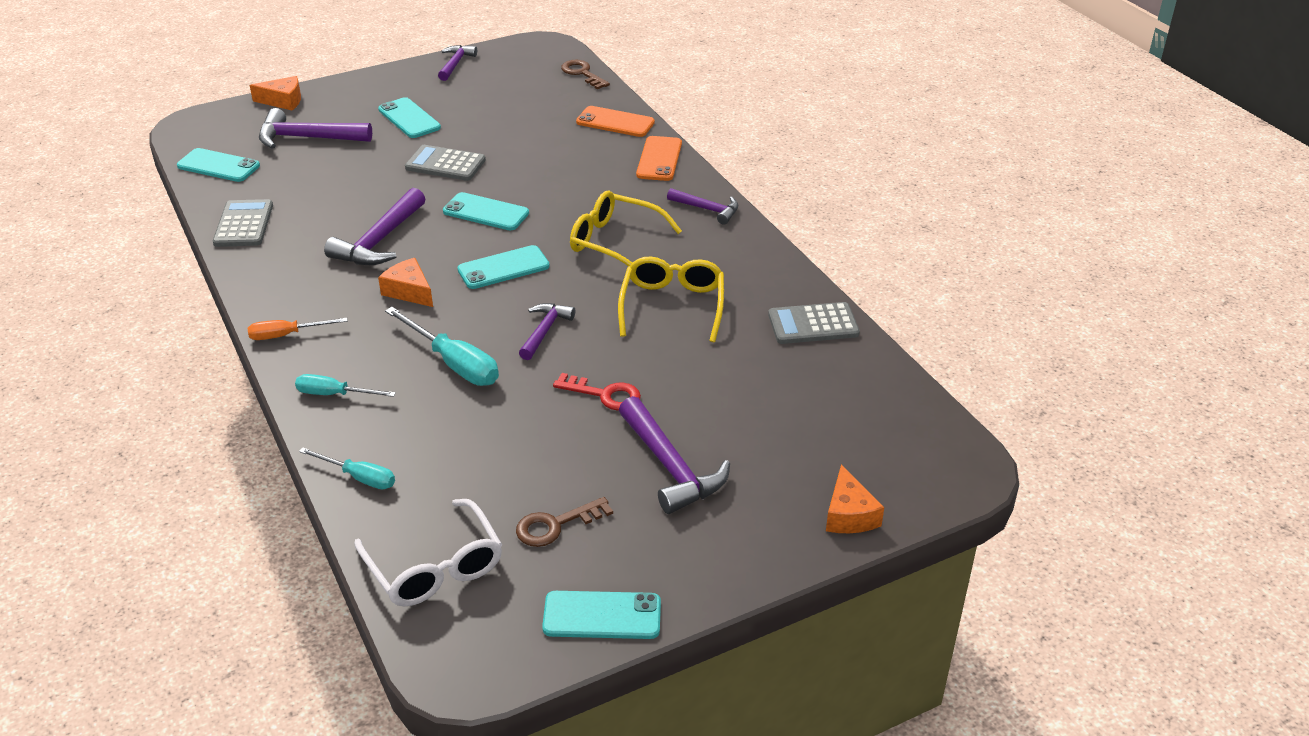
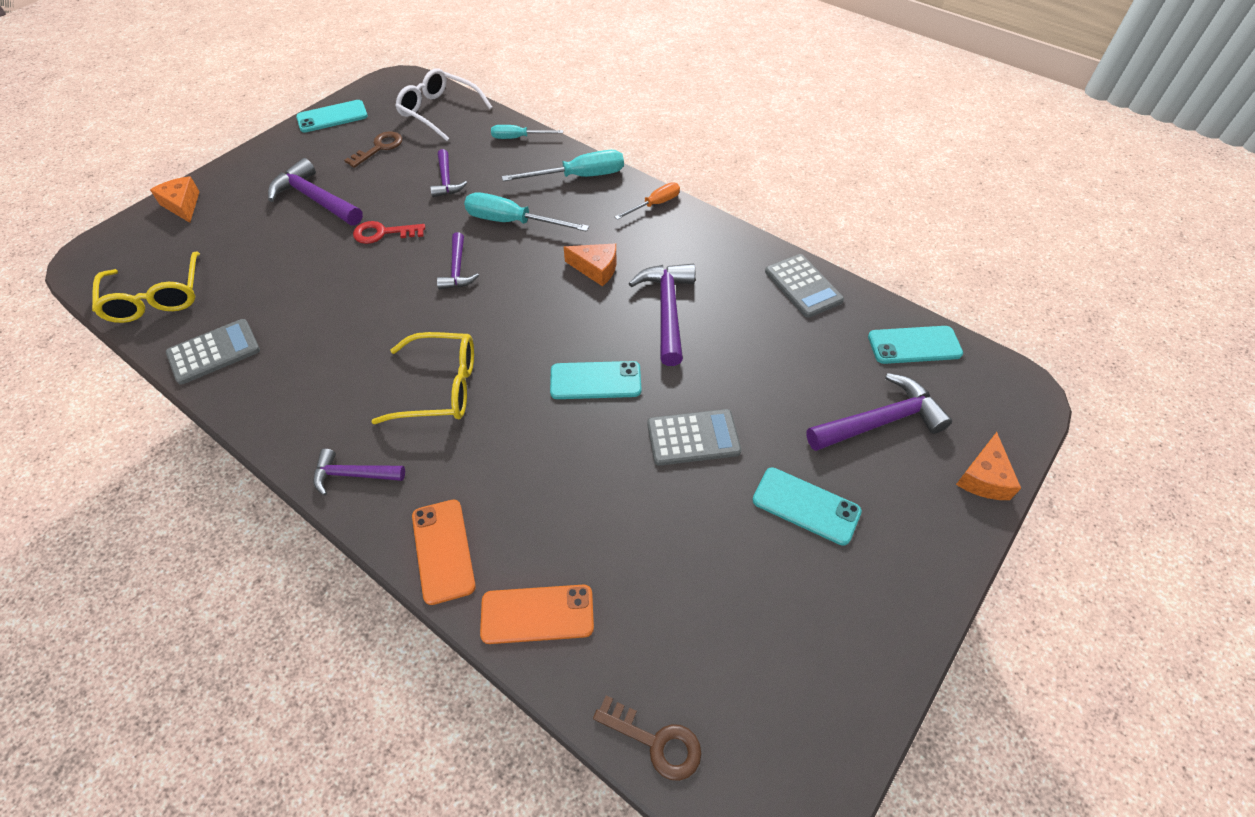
camera: 155 degrees right, 15 degrees up
orange cheese [250,76,301,111] -> orange cheese turned 45 degrees counterclockwise [956,432,1021,500]
turquoise screwdriver [295,374,396,397] -> turquoise screwdriver [502,150,624,181], size x1.61
purple hammer [438,45,477,81] -> purple hammer moved to [430,149,467,197]
turquoise phone [457,245,549,289] -> none
yellow glasses [618,257,724,343] -> yellow glasses moved to [92,251,200,323]

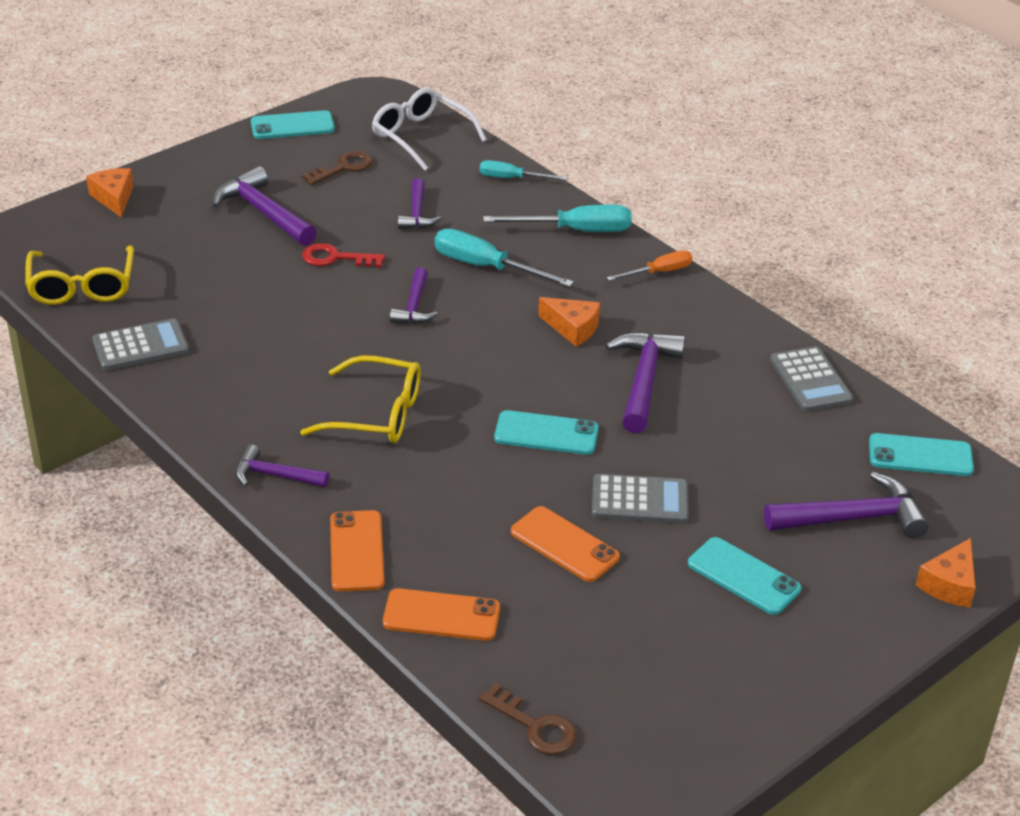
camera: 10 degrees right, 15 degrees down
none -> orange phone [511,506,620,582]

